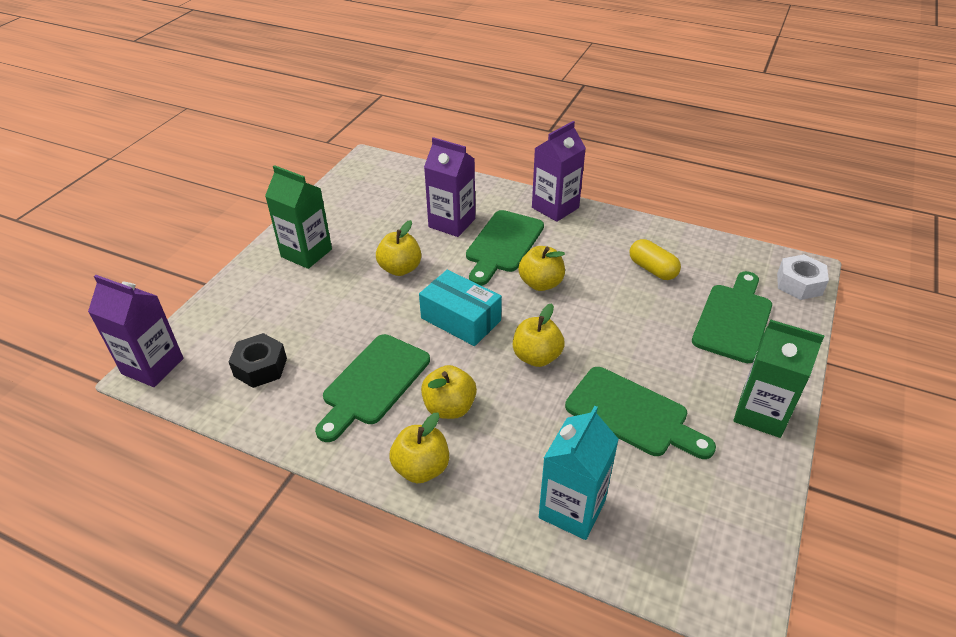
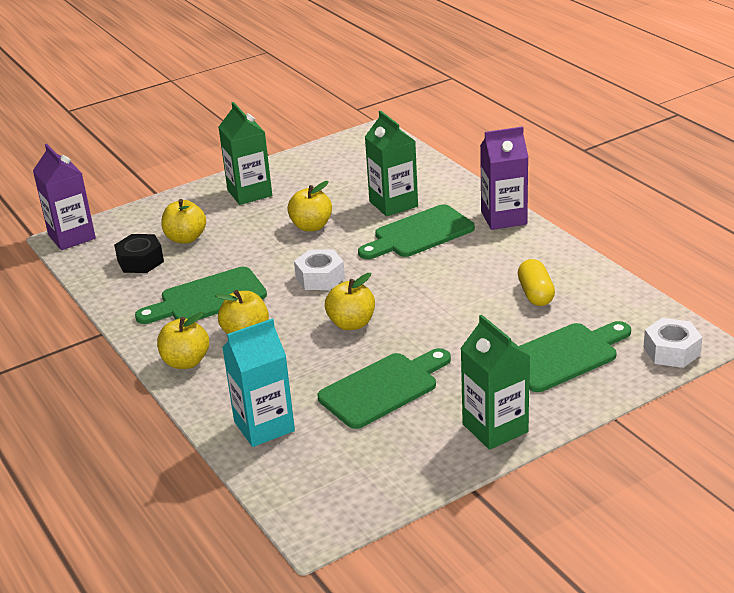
camera: 35 degrees right, 10 degrees down
turquoise box [419,270,502,346] -> white nut [294,249,345,290]
purple carton [424,137,475,237] -> green carton [365,111,418,217]
yellow apple [518,246,565,291] -> yellow apple moved to [162,199,206,244]
green cutting board [565,367,716,459] -> green cutting board turned 105 degrees counterclockwise [318,348,451,429]

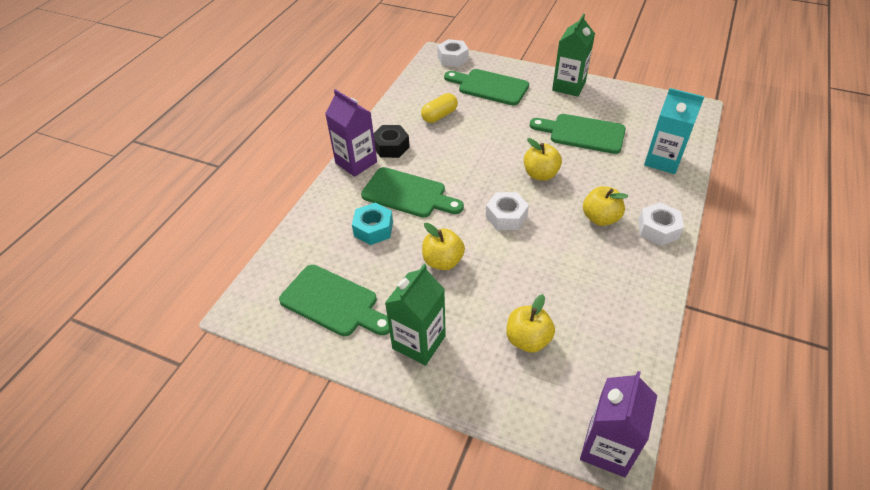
camera: 125 degrees left, 15 degrees up
black nut [114,234,164,273] -> black nut moved to [374,125,410,158]
green cutting board [135,267,267,324] -> green cutting board moved to [279,265,390,336]
yellow apple [157,312,209,369] -> white nut [638,202,684,246]
green carton [365,111,418,217] -> turquoise nut [352,203,393,245]

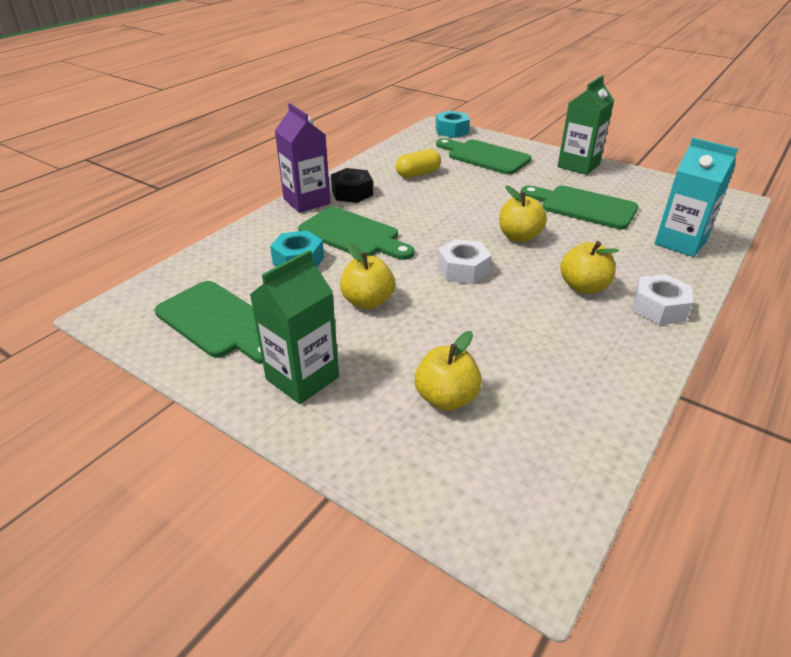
camera: 10 degrees right, 10 degrees down
white nut [437,39,469,67] -> turquoise nut [436,111,470,138]
purple carton [580,371,657,477] -> none

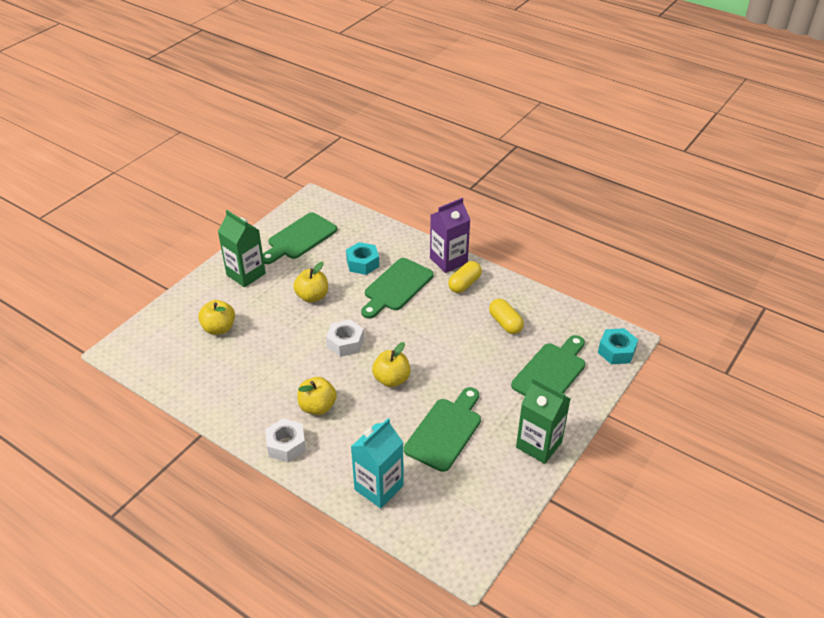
camera: 90 degrees right, 5 degrees up
black nut [331,168,373,203] -> yellow capsule [448,261,482,293]

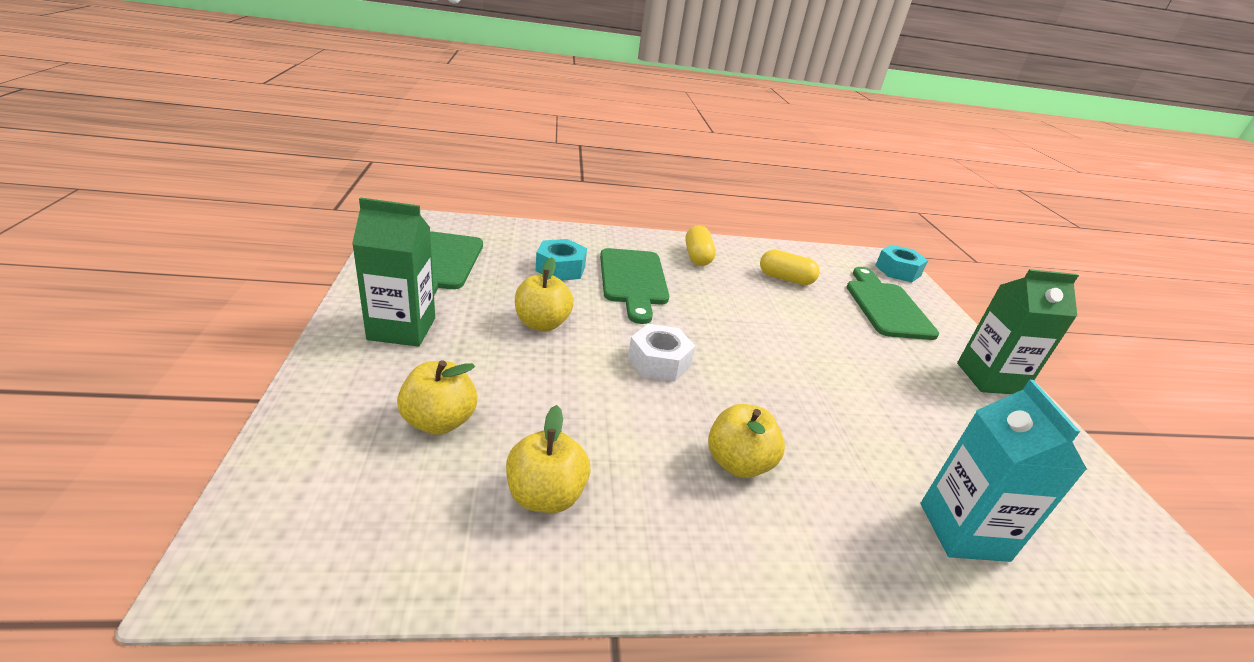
camera: 45 degrees left, 10 degrees down
white nut [265,418,306,462] -> none
yellow apple [372,342,410,387] -> yellow apple moved to [506,405,591,513]
green cutting board [404,387,481,472] -> none
purple carton [430,198,470,273] -> none

